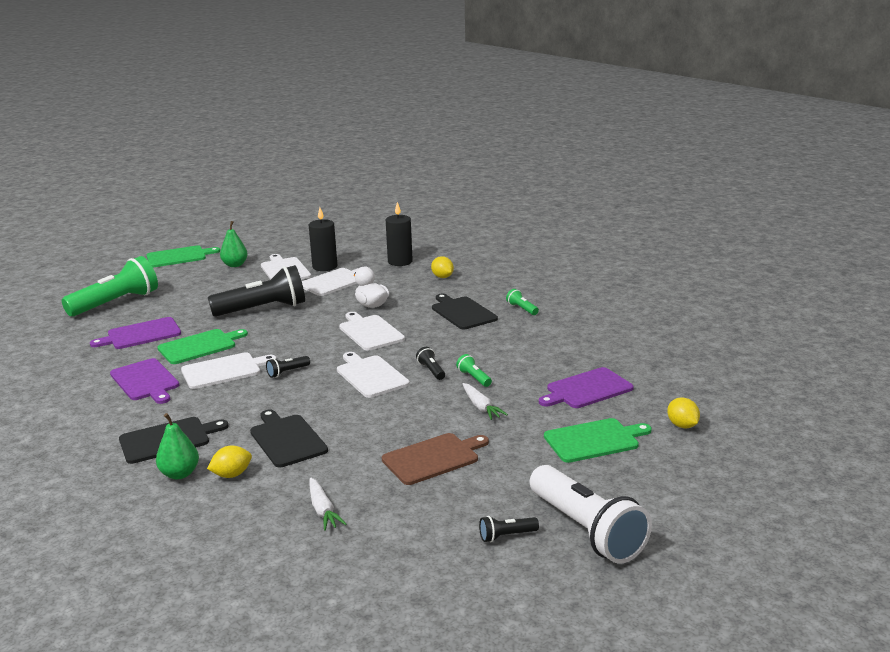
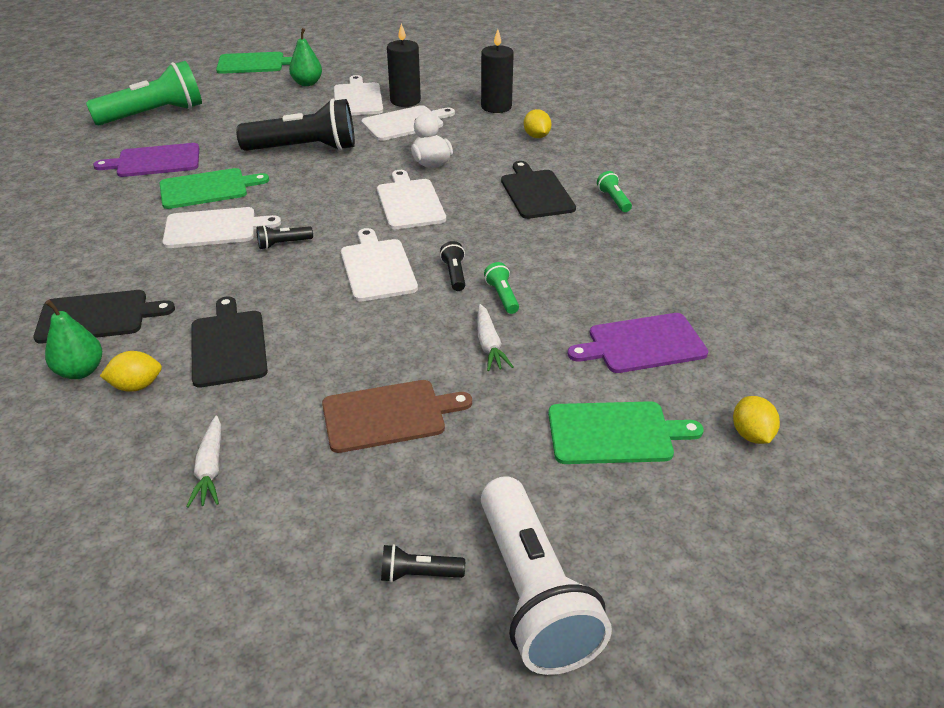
camera: 15 degrees right, 15 degrees up
purple cutting board [110,358,179,404] -> none

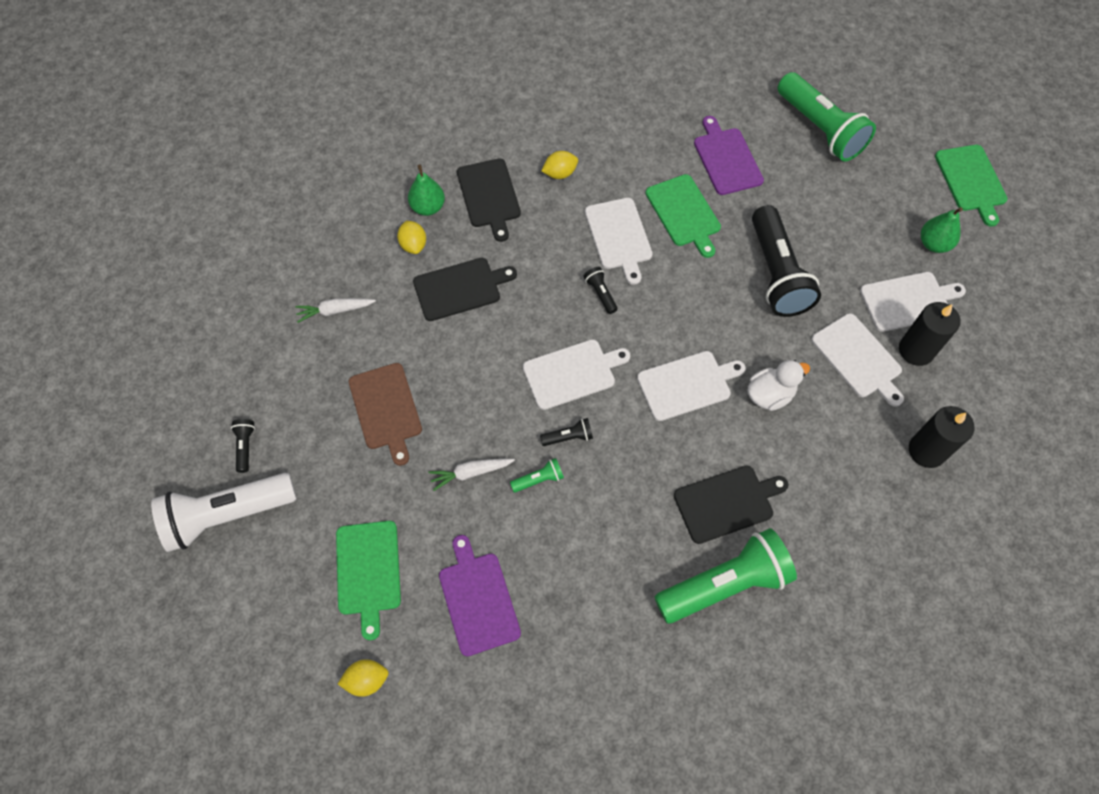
camera: 85 degrees right, 25 degrees up
yellow lemon [524,109,551,138] -> yellow lemon moved to [542,151,578,179]
green flashlight [597,171,632,212] -> green flashlight [655,528,797,624], size x2.44

